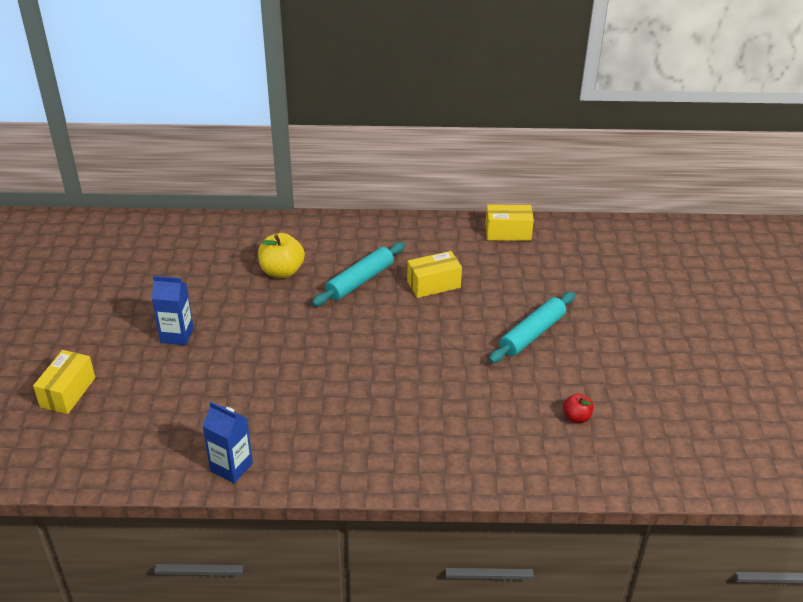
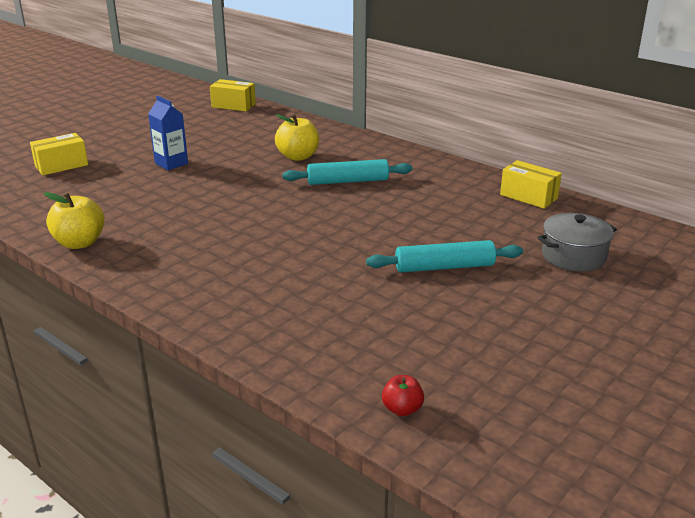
camera: 40 degrees right, 10 degrees down
blue carton [203,402,253,483] -> yellow apple [44,192,105,249]
yellow box [407,251,462,298] -> yellow box moved to [210,79,256,111]
red apple [563,393,594,423] -> red apple moved to [382,375,424,416]
none -> grey pot [537,213,617,271]

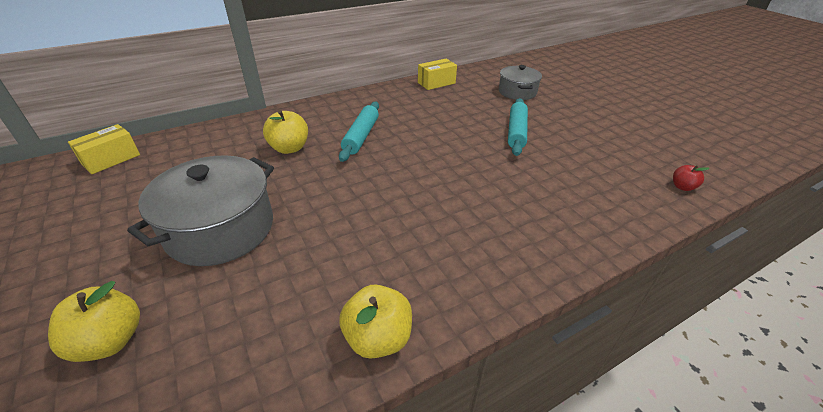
camera: 70 degrees left, 10 degrees up
yellow box [30,133,88,175] -> yellow apple [48,281,140,362]
blue carton [148,95,188,170] -> grey pot [127,155,274,266]

